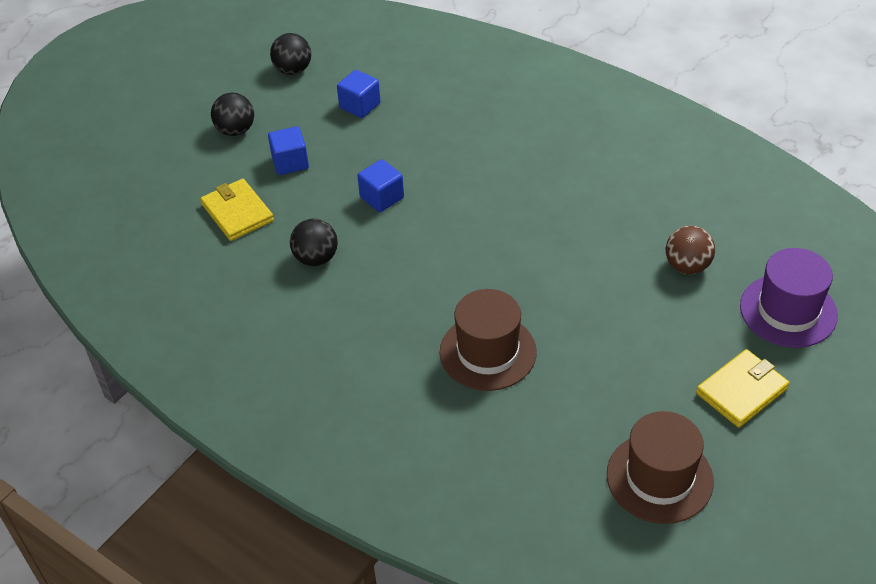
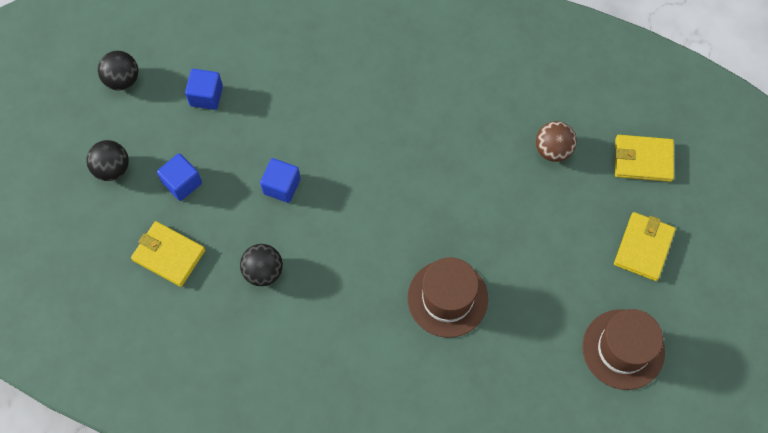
camera: 30 degrees left, 20 degrees up
purple hat [740,248,838,348] -> yellow wallet [615,135,674,182]

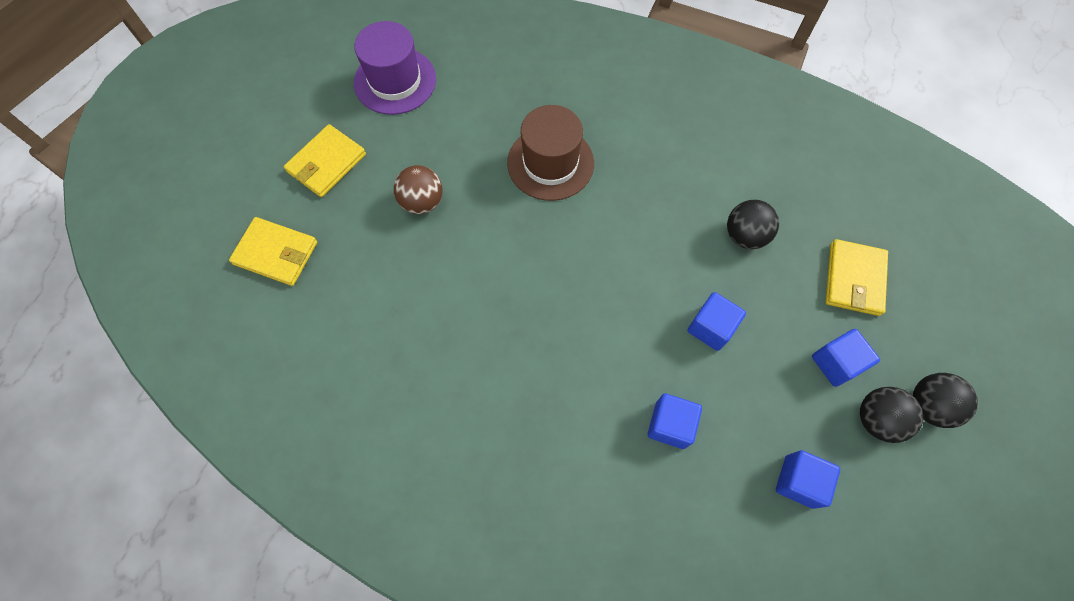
camera: 165 degrees left, 0 degrees up
black ball [98,51,138,90] -> black ball moved to [860,387,923,443]
yellow wallet [131,221,205,287] -> yellow wallet turned 60 degrees clockwise [826,239,888,316]
brown ball [536,121,577,162] -> brown ball moved to [394,165,443,214]
brown hat [582,309,665,390] -> purple hat [354,21,436,115]
none -> blue cube [648,394,702,449]

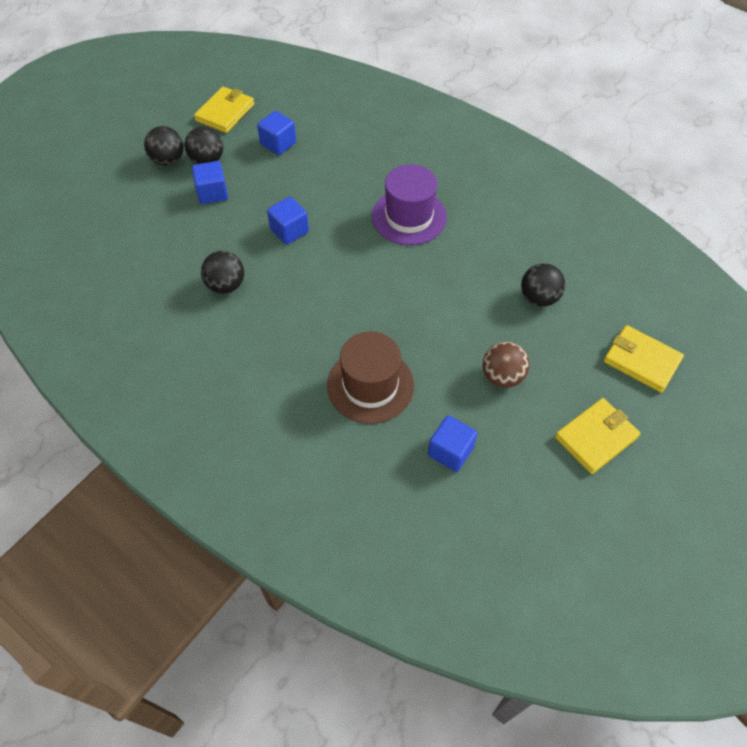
camera: 165 degrees left, 10 degrees down
purple hat [354,21,436,115] -> purple hat moved to [372,164,447,245]
blue cube [648,394,702,449] -> blue cube moved to [428,415,478,472]
yellow wallet [826,239,888,316] -> yellow wallet moved to [194,86,254,133]
none -> black ball [521,263,565,307]

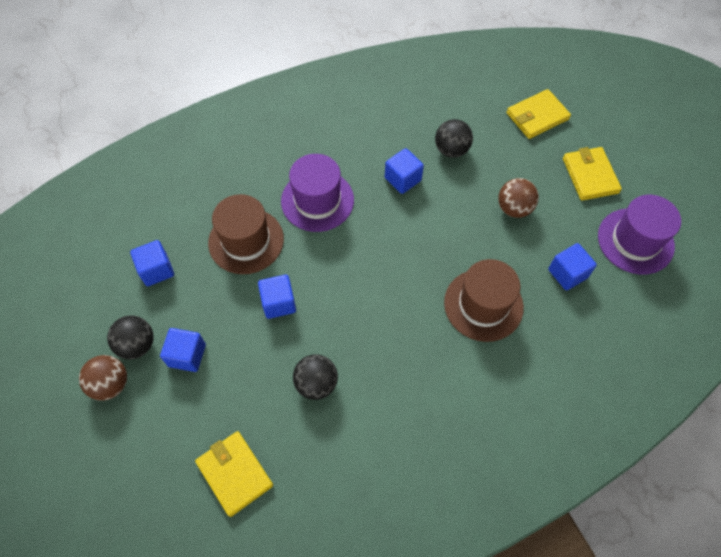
camera: 65 degrees left, 5 degrees up
black ball [144,126,184,166] -> brown ball [79,355,127,400]
yellow wallet [194,86,254,133] -> yellow wallet moved to [195,431,273,517]
none -> brown hat [208,194,284,274]
none -> blue cube [385,148,424,194]
none -> purple hat [598,195,681,274]

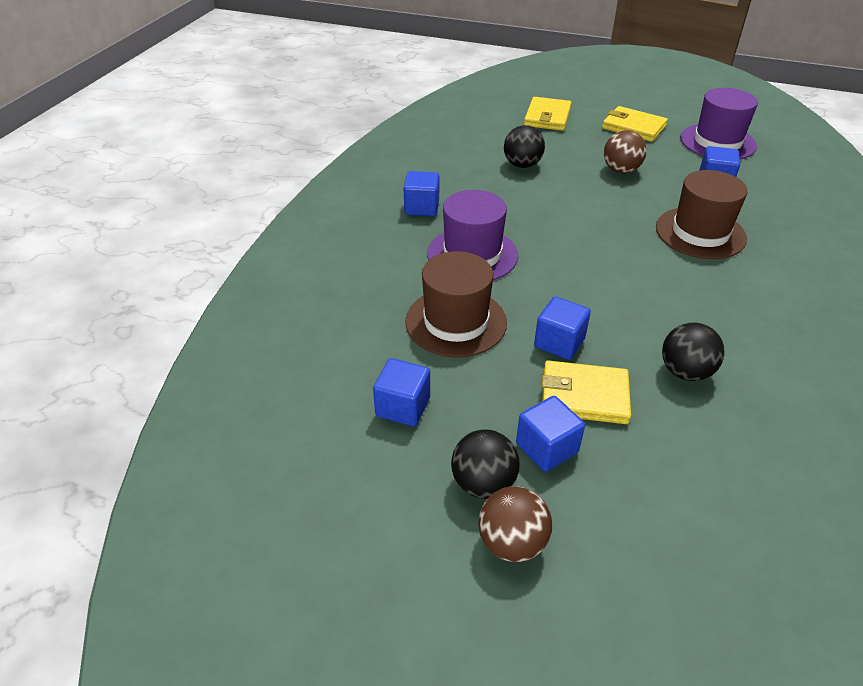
camera: 45 degrees left, 20 degrees down
yellow wallet [195,431,273,517] -> yellow wallet moved to [542,361,631,424]
blue cube [385,148,424,194] -> blue cube moved to [404,171,440,216]

